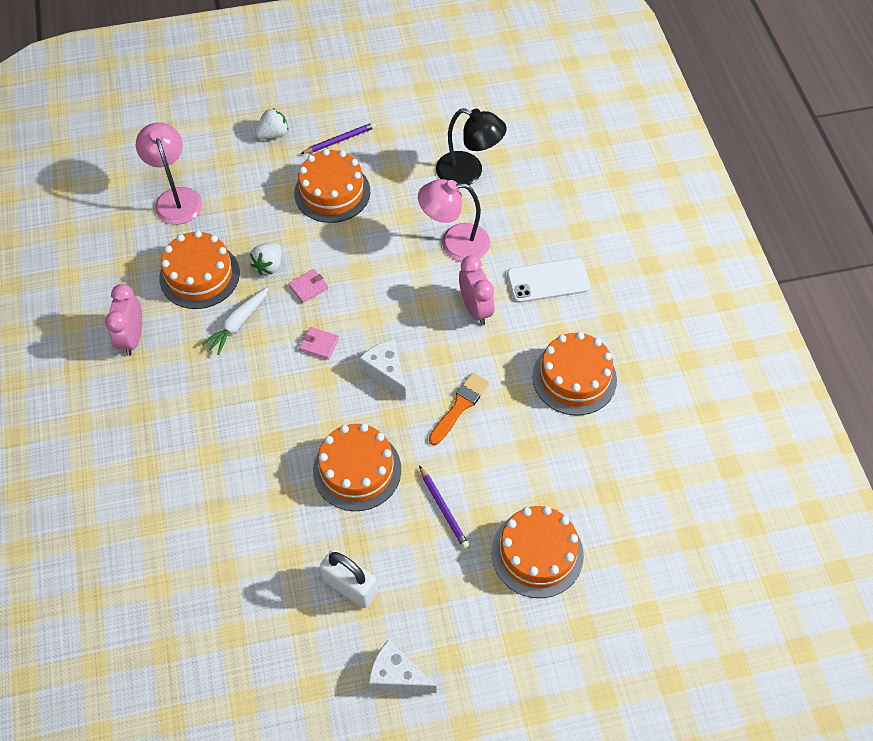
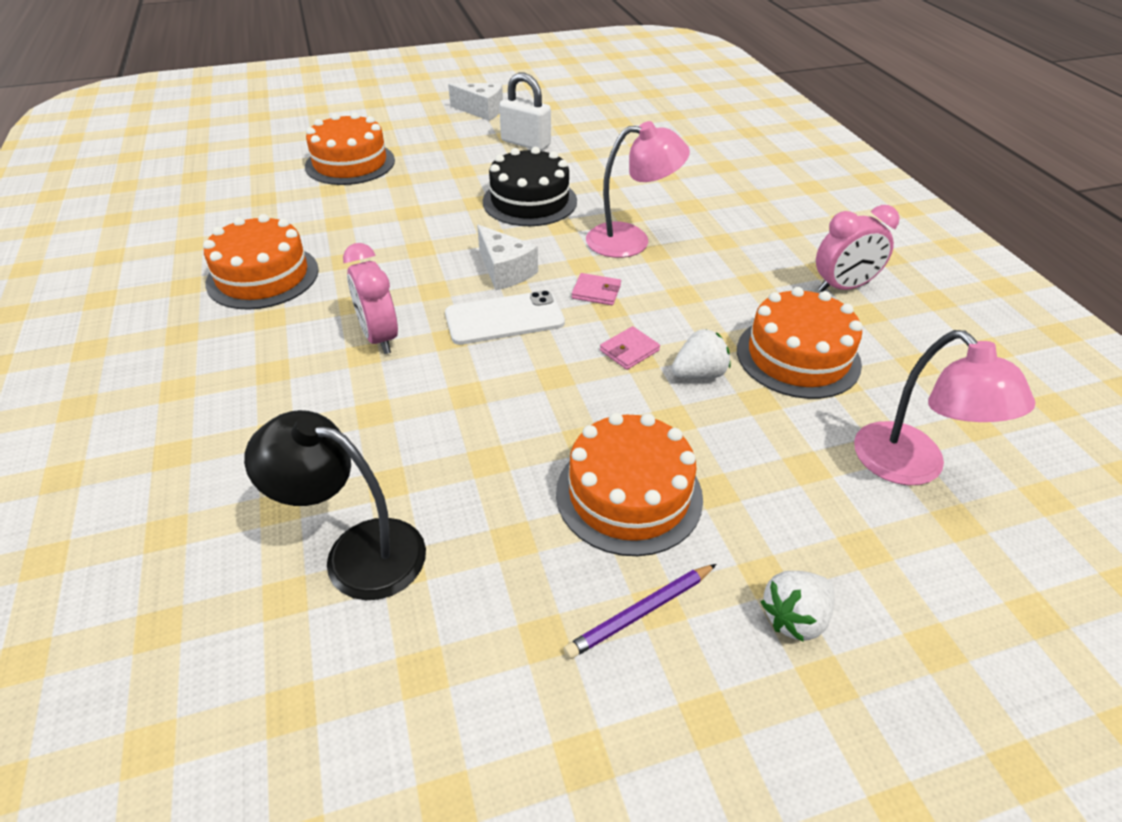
camera: 175 degrees right, 15 degrees down
pink clock [105,284,142,356] -> pink clock turned 75 degrees clockwise [816,205,900,292]
white carrot [202,287,269,355] -> none
white strawberry [250,243,282,275] -> white strawberry turned 45 degrees clockwise [672,329,731,379]
orange cake [313,424,401,511] -> black cake [483,147,577,226]
pink lamp [418,179,490,262] -> pink lamp moved to [586,121,690,258]
purple pencil [419,465,469,549] -> none
orange brush [429,373,489,445] -> none
white phone [507,258,590,303] -> white phone moved to [445,290,565,345]

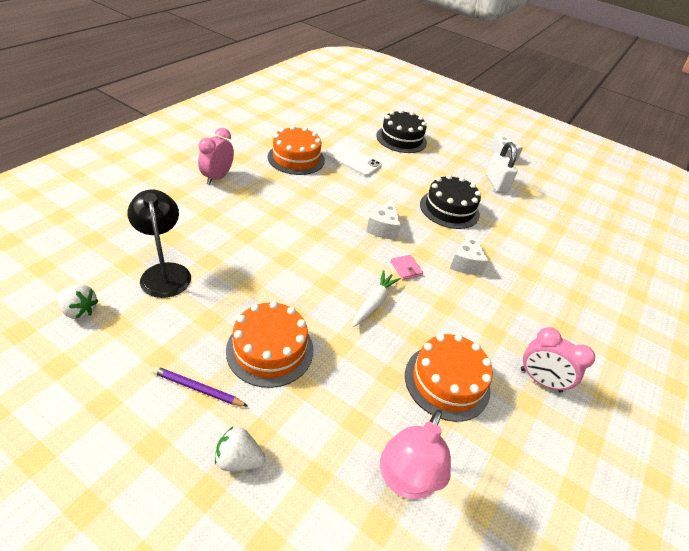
camera: 45 degrees right, 0 degrees up
orange cake [305,112,395,185] -> black cake [376,109,427,153]
pink clock [343,243,398,354] -> pink clock moved to [198,128,234,185]
white phone [445,290,565,345] -> white phone moved to [325,143,382,176]
pink lamp [586,121,690,258] -> white cheese [450,229,489,275]
pink wallet [600,326,660,370] -> white carrot [353,270,401,327]
white strawberry [672,329,731,379] -> white strawberry moved to [57,284,98,319]

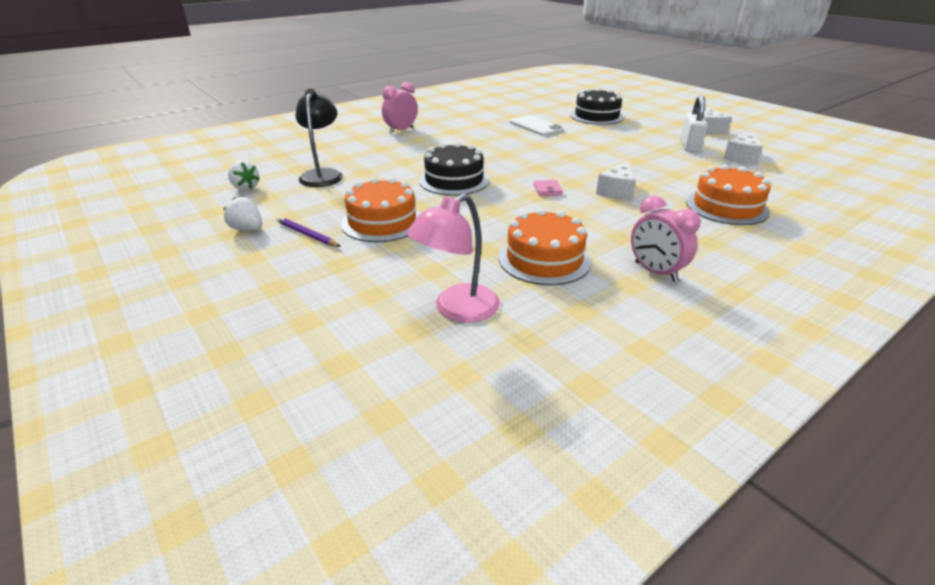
camera: 25 degrees right, 10 degrees down
white strawberry [215,426,265,471] -> white strawberry moved to [224,197,262,231]
orange cake [268,126,325,175] -> orange cake moved to [686,164,771,225]
white carrot [353,270,401,327] -> none
white cheese [366,197,401,240] -> white cheese moved to [723,132,763,165]
black cake [420,174,481,229] -> black cake moved to [419,142,489,196]

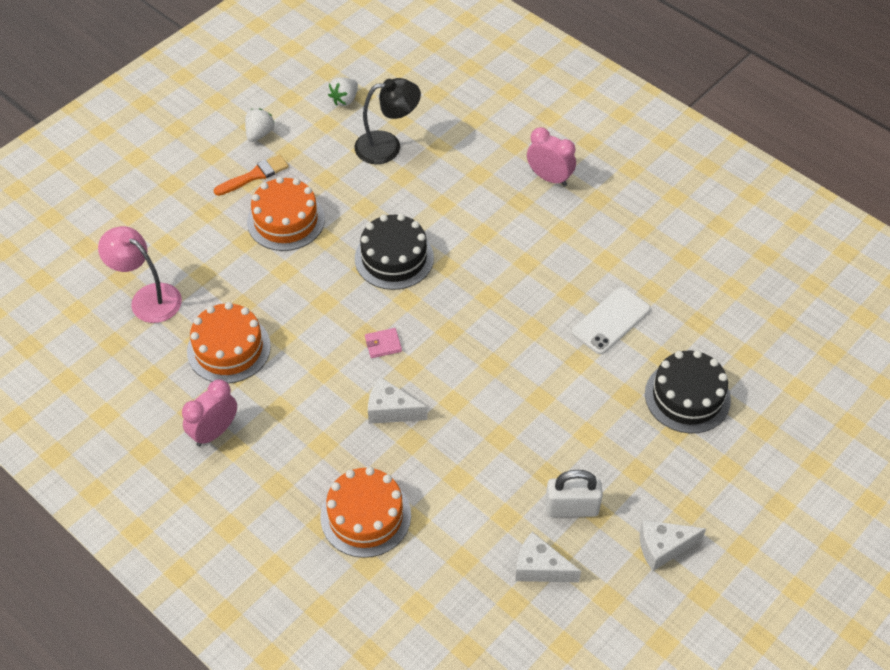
camera: 80 degrees right, 20 degrees up
purple pencil [277,216,341,247] -> orange brush [214,154,289,196]

